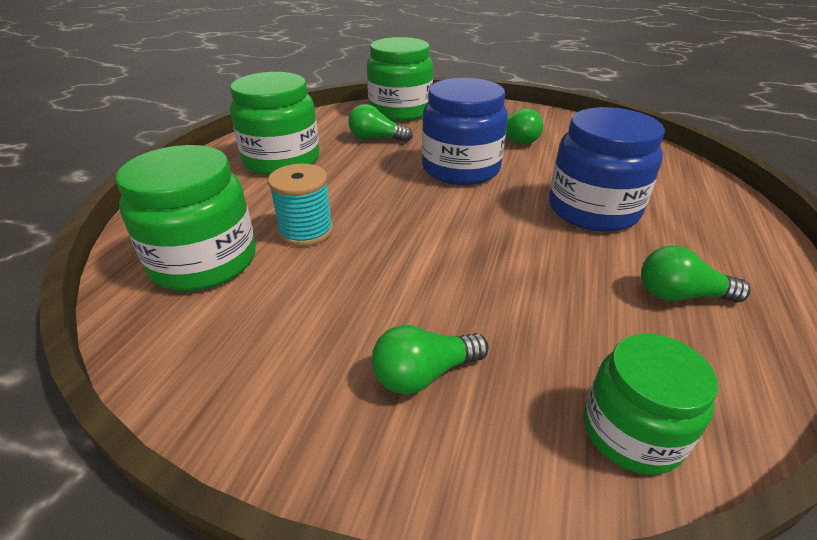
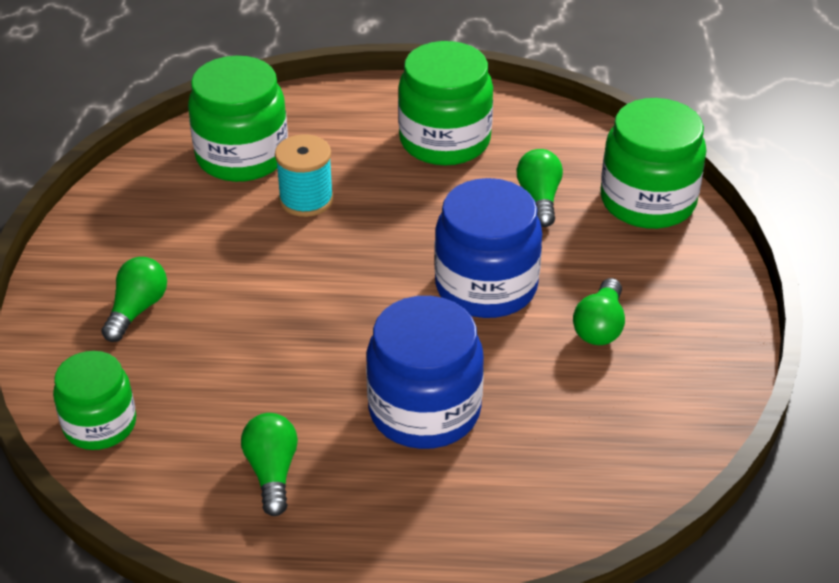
camera: 75 degrees right, 5 degrees up
green light bulb [372,325,489,394] -> green light bulb turned 60 degrees clockwise [101,257,167,342]

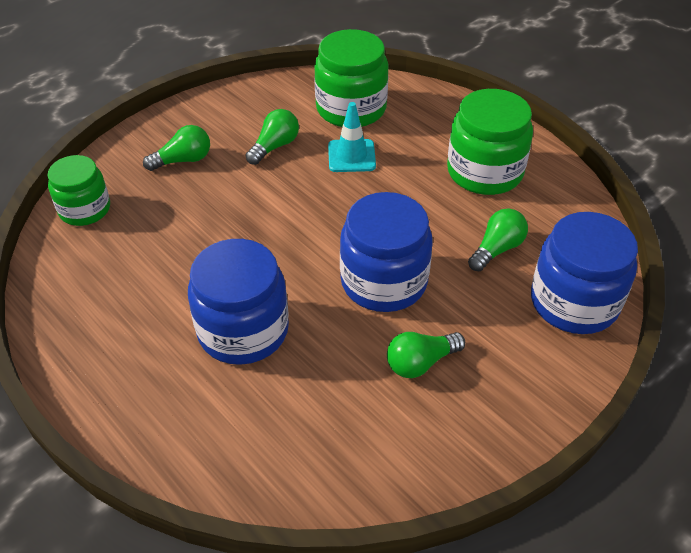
camera: 45 degrees right, 5 degrees up
green light bulb [241,413,298,516] -> green light bulb moved to [246,109,299,165]
turquoise spool [275,134,334,217] -> turquoise traffic cone [328,102,376,172]
green jar [600,98,706,229] -> blue jar [531,212,638,334]

